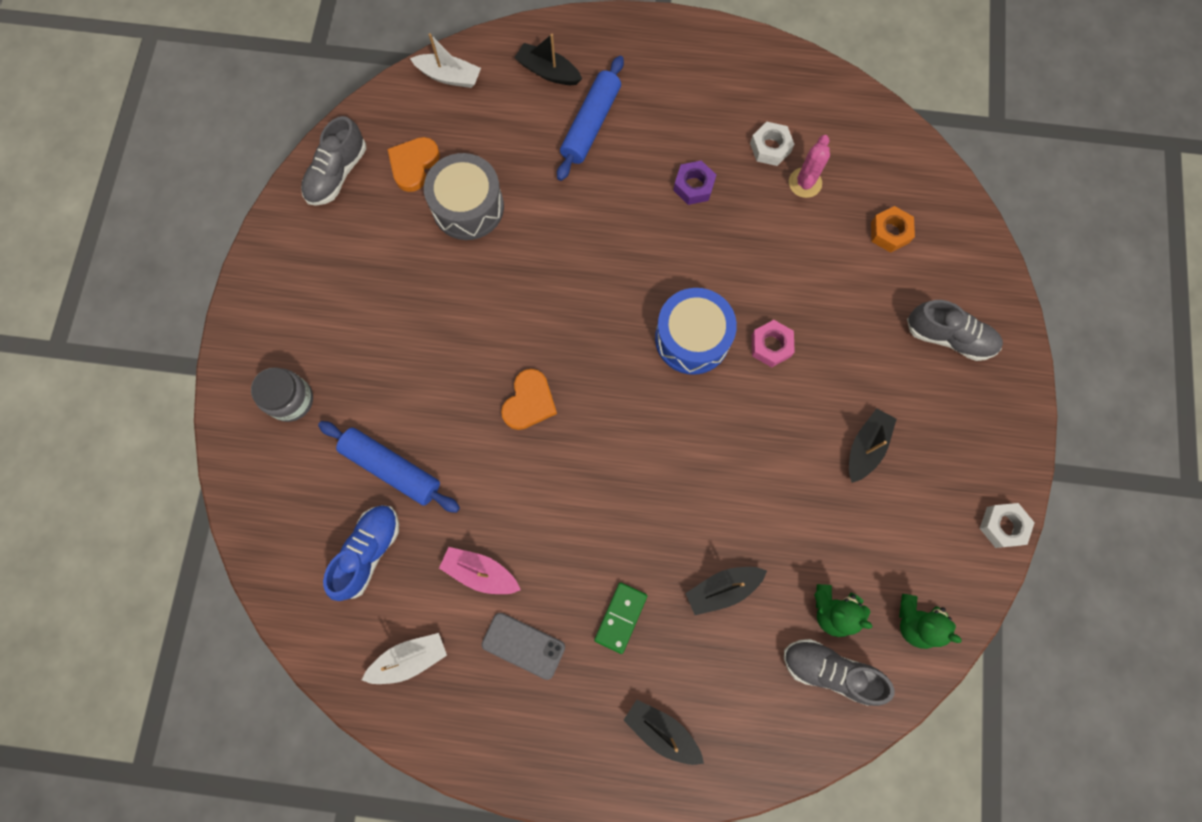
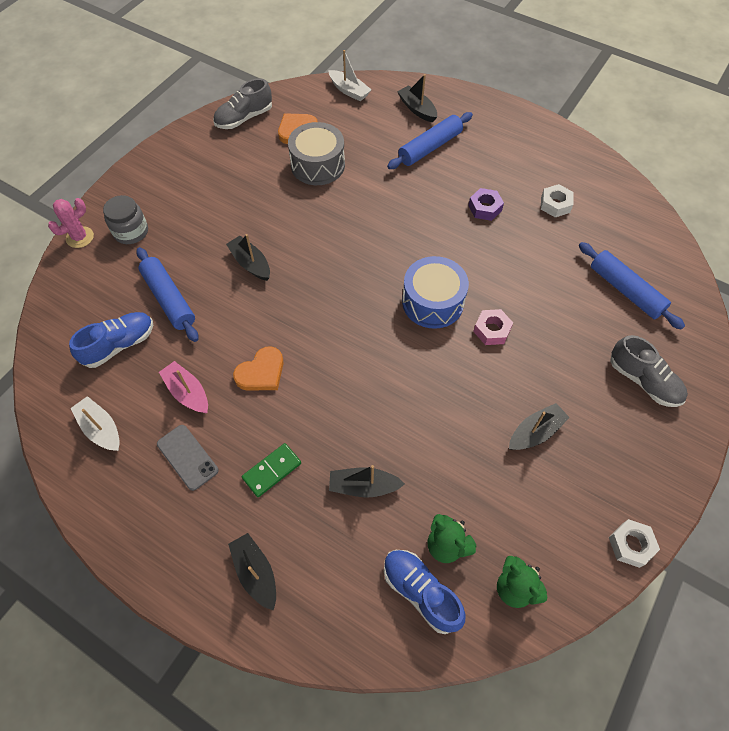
camera: 25 degrees right, 15 degrees down
white boat [362,633,447,684] -> white boat turned 135 degrees counterclockwise [71,396,120,451]
orange heart [501,369,557,430] -> orange heart moved to [233,346,284,391]
grey shoe [784,639,895,706] -> blue shoe [384,550,466,634]
pink cactus [789,135,830,198] -> pink cactus moved to [48,198,94,248]
orange nut [871,206,915,253] -> blue rolling pin [579,242,685,330]
none -> black boat [226,234,270,281]

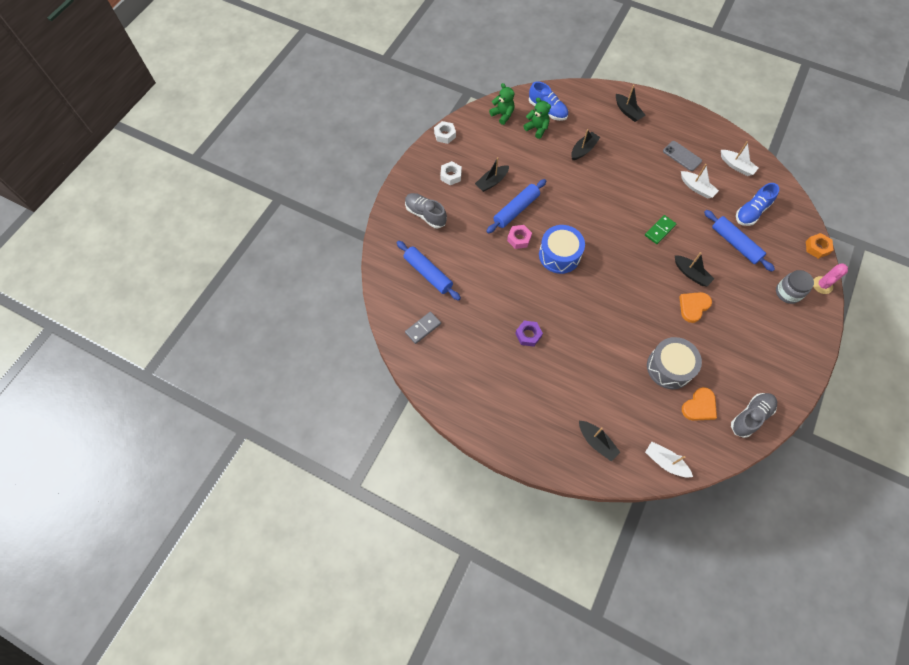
camera: 175 degrees right, 5 degrees up
pink boat [159,361,208,413] -> white boat [681,164,719,199]
orange heart [233,346,284,391] -> orange heart moved to [679,292,712,323]
green domino [242,443,301,497] -> green domino moved to [645,215,676,244]
black boat [329,465,405,498] -> black boat turned 45 degrees counterclockwise [571,129,600,160]
blue rolling pin [387,112,473,169] -> blue rolling pin moved to [486,179,546,234]
white nut [541,184,574,217] -> white nut moved to [440,161,462,185]
none -> grey domino [405,312,441,344]
none -> orange nut [806,233,833,259]

